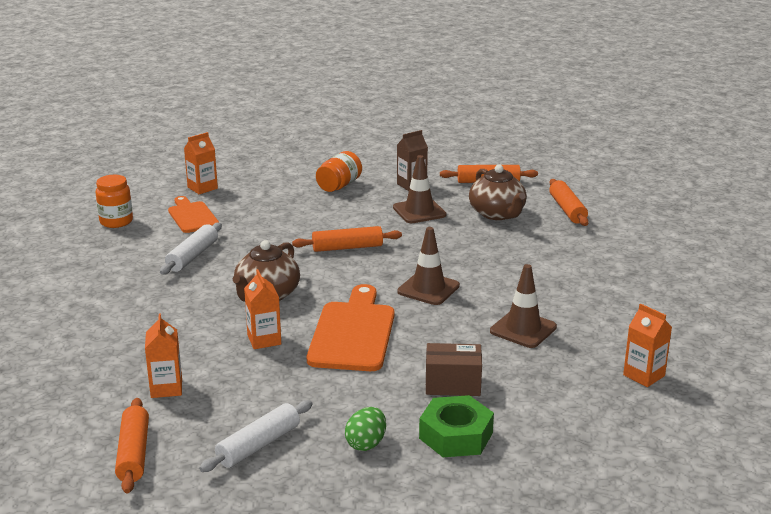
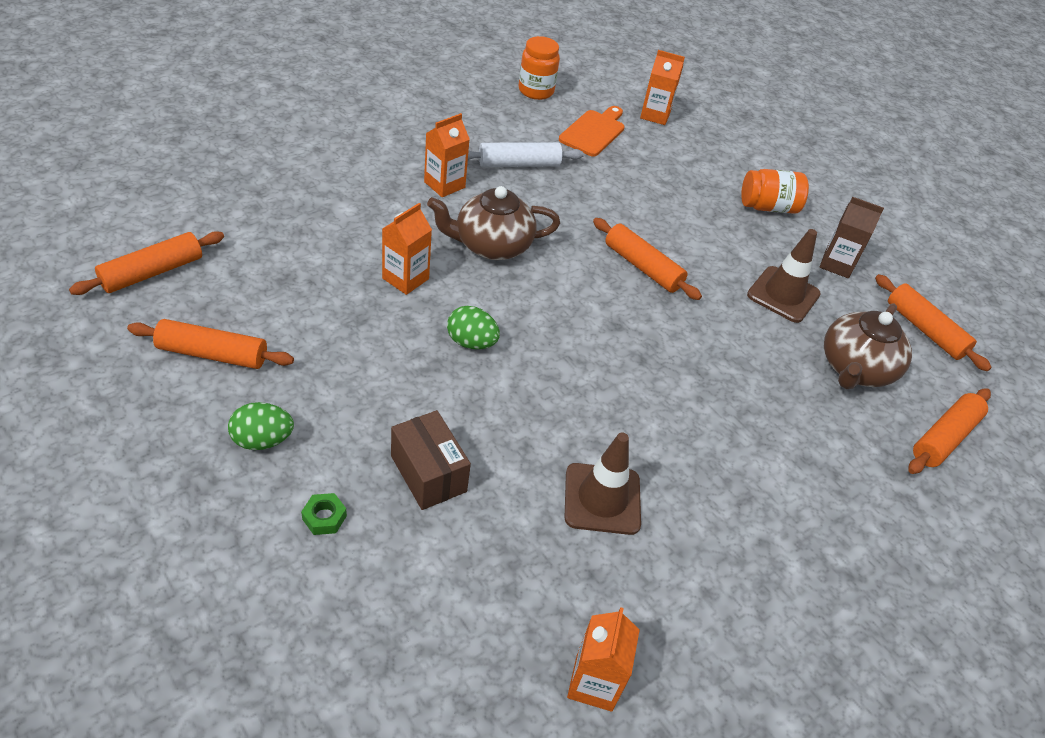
camera: 50 degrees right, 20 degrees up
orange carton [145,313,182,398] -> orange carton moved to [424,113,470,197]
white rolling pin [199,400,312,472] -> orange rolling pin [127,319,294,369]
orange cutting board [307,284,394,371] -> green egg [447,306,500,349]
brown traffic cone [397,227,460,305] -> none
green nut [419,395,494,457] -> green nut [301,493,347,535], size x0.44

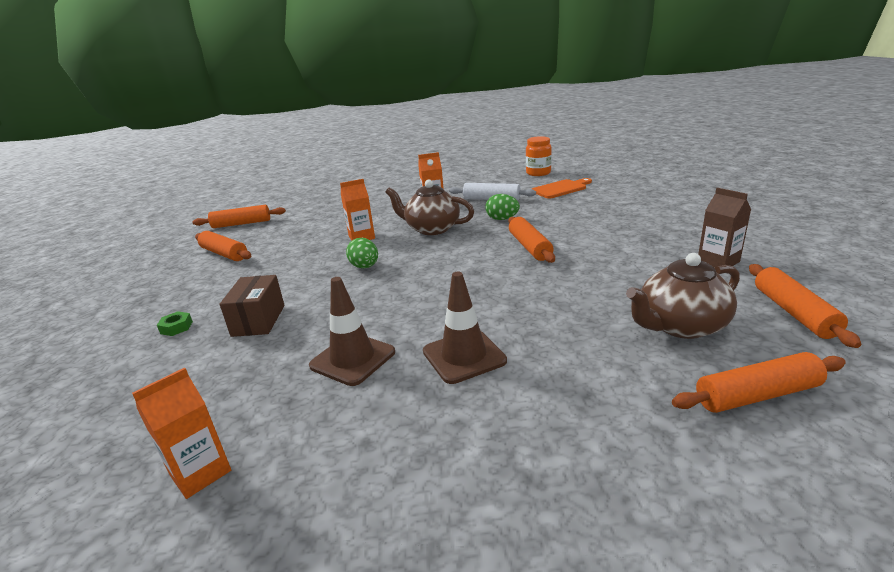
camera: 40 degrees right, 20 degrees down
green egg [228,402,294,450] -> green egg moved to [485,194,520,220]
orange carton [640,50,685,125] -> none
orange jar [741,169,809,214] -> none
brown traffic cone [747,229,821,323] -> brown traffic cone moved to [423,272,507,384]

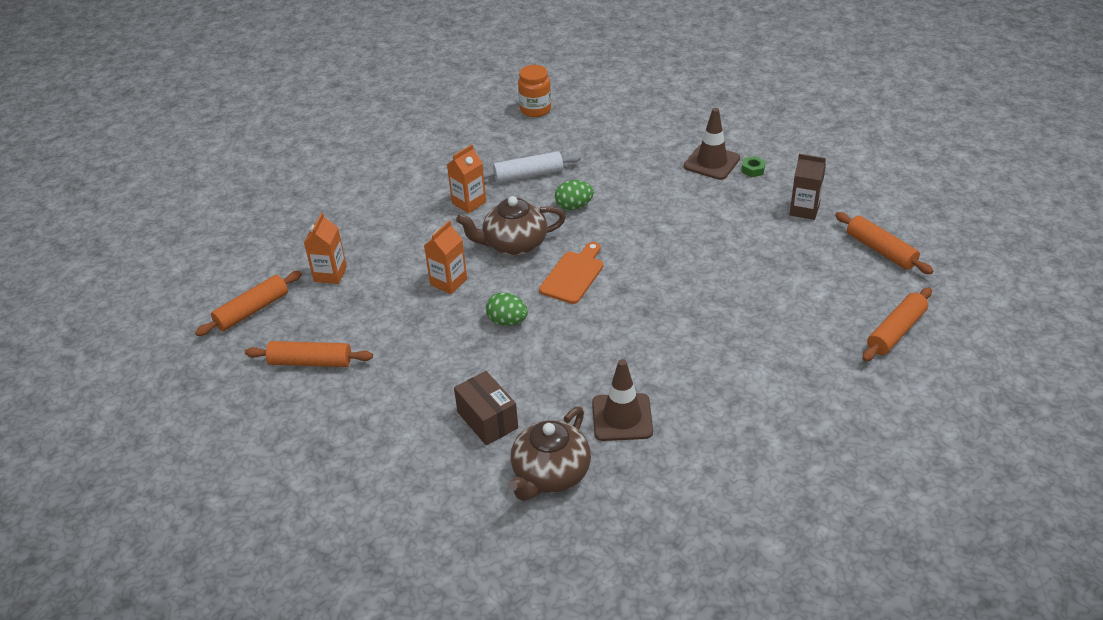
camera: 35 degrees left, 15 degrees up
orange carton [132,368,231,499] -> orange carton moved to [304,212,347,284]
green nut [157,311,193,336] -> green nut moved to [741,156,766,177]
brown traffic cone [423,272,507,384] -> brown traffic cone moved to [684,108,740,180]
orange rolling pin [508,217,555,263] -> none
orange cutting board [532,178,592,199] -> orange cutting board moved to [539,242,603,304]
brown teapot [626,253,740,339] -> brown teapot moved to [509,406,591,501]

